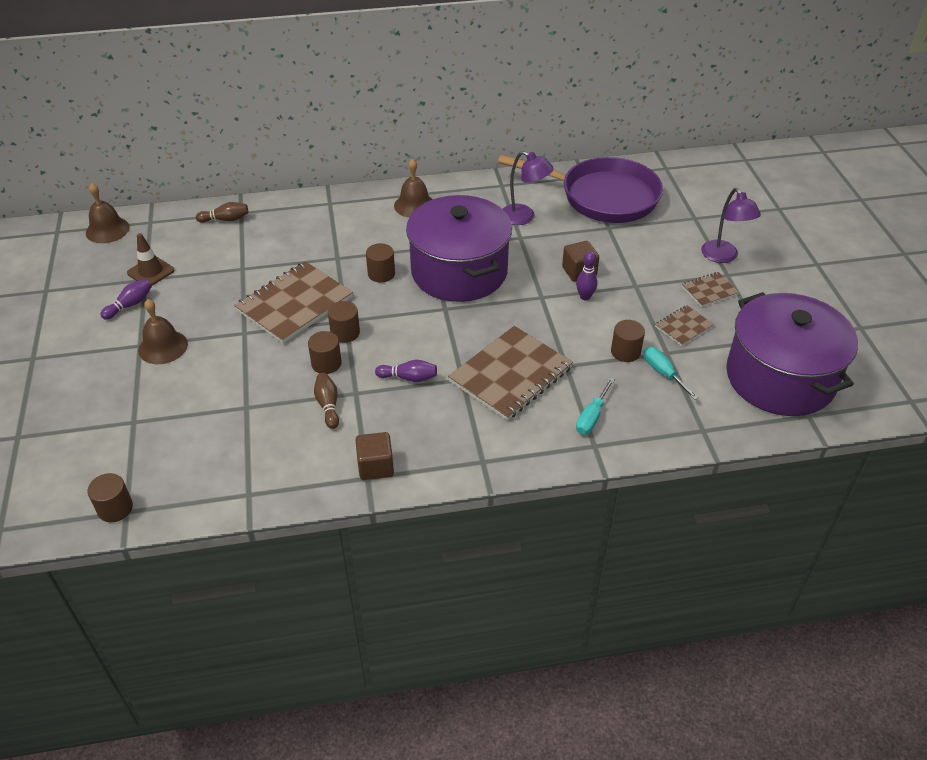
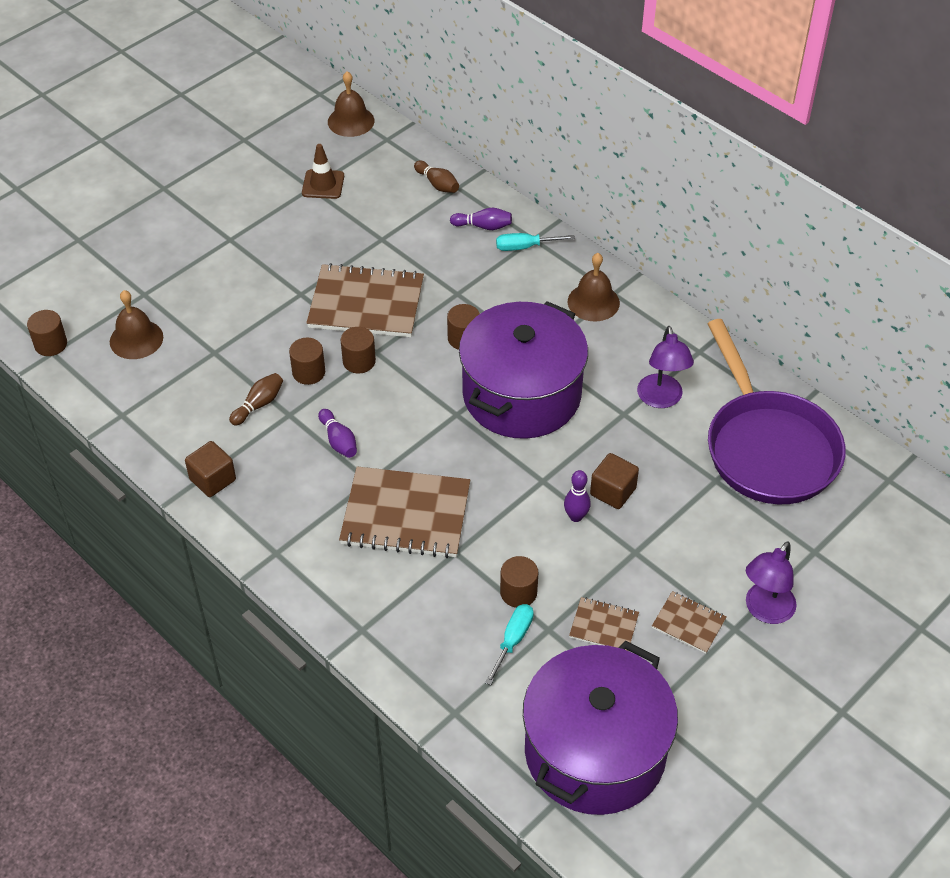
camera: 55 degrees right, 5 degrees up
purple bowling pin [100,279,152,320] -> purple bowling pin moved to [450,207,512,230]
brown bell [138,299,188,364] -> brown bell moved to [110,290,163,359]
turquoise screwdriver [576,378,615,435] -> turquoise screwdriver moved to [496,233,575,251]

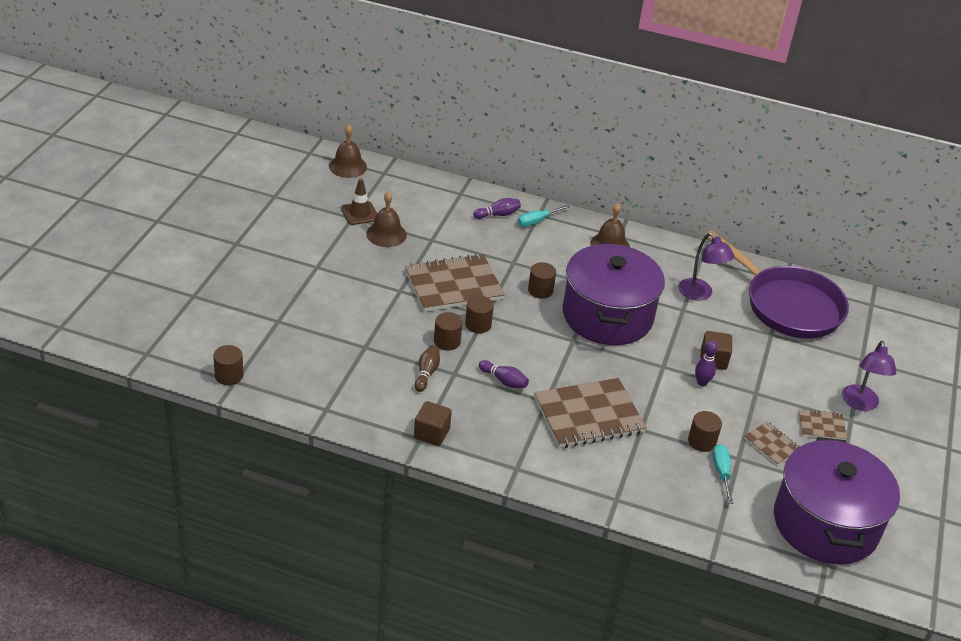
camera: 30 degrees left, 10 degrees down
brown bell [110,290,163,359] -> brown bell moved to [366,191,407,247]
brown bowling pin [414,160,459,193] -> none
brown notebook [569,597,639,651] -> brown notebook turned 60 degrees clockwise [744,421,799,465]

